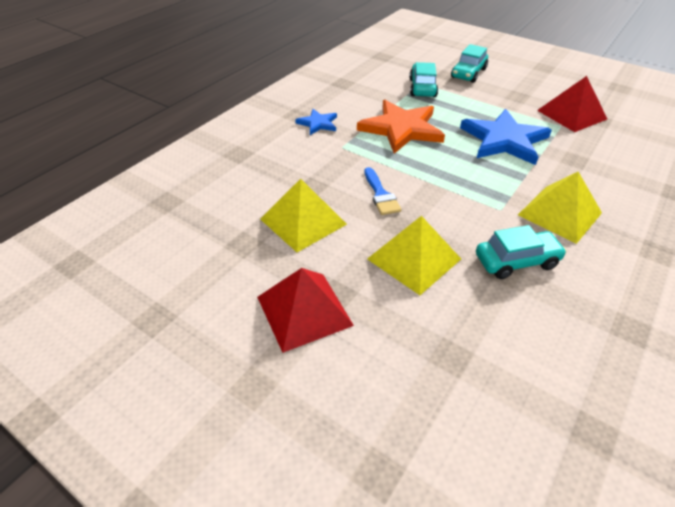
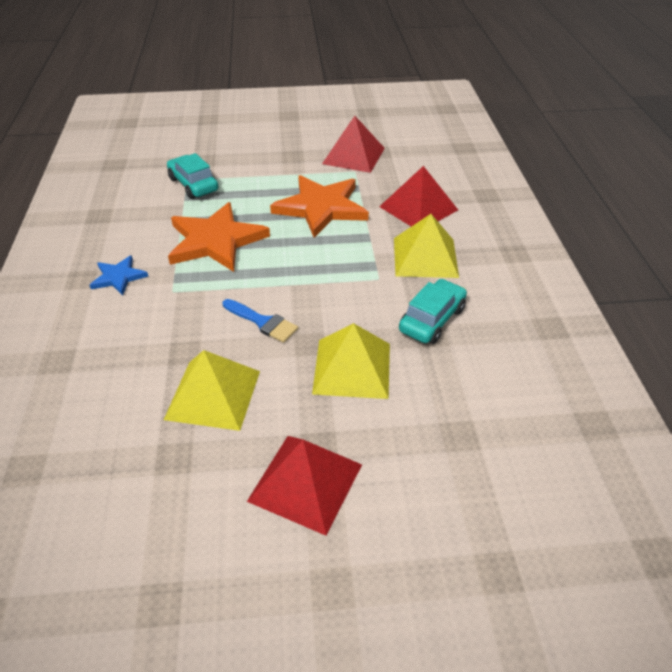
camera: 40 degrees left, 0 degrees up
turquoise car [451,44,488,83] -> none
blue star [460,109,552,165] -> orange star [270,175,369,238]
none -> red pyramid [379,166,458,227]

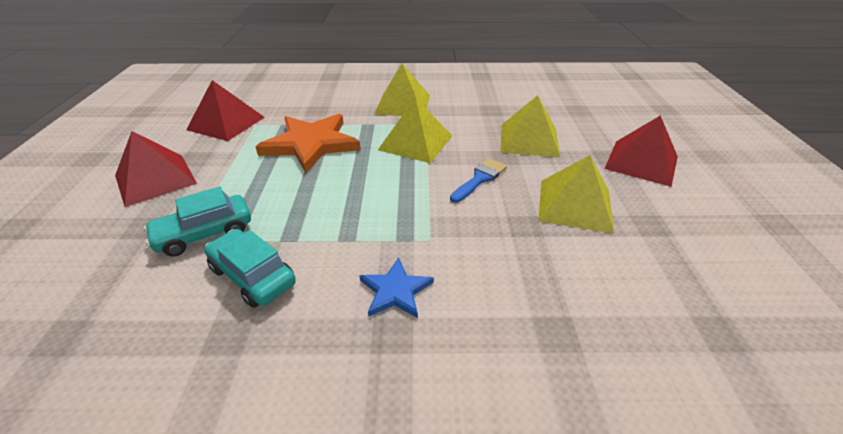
camera: 85 degrees left, 5 degrees down
orange star [168,202,270,272] -> none
red pyramid [379,166,458,227] -> red pyramid moved to [115,131,197,207]
turquoise car [399,279,467,344] -> turquoise car moved to [204,229,296,308]
none -> yellow pyramid [378,97,452,163]

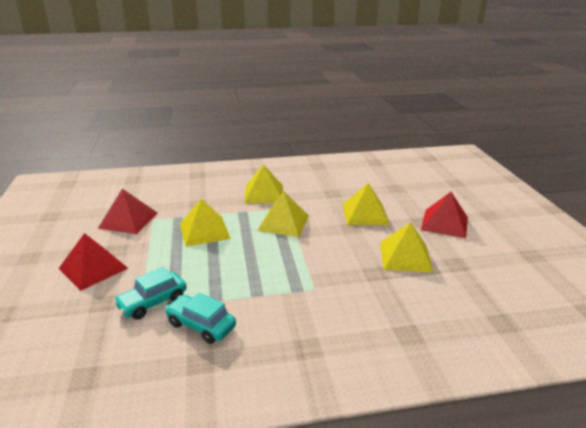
camera: 10 degrees left, 10 degrees down
orange star [255,114,361,173] -> yellow pyramid [180,199,231,247]
blue star [360,257,434,318] -> none
blue brush [450,158,507,203] -> none

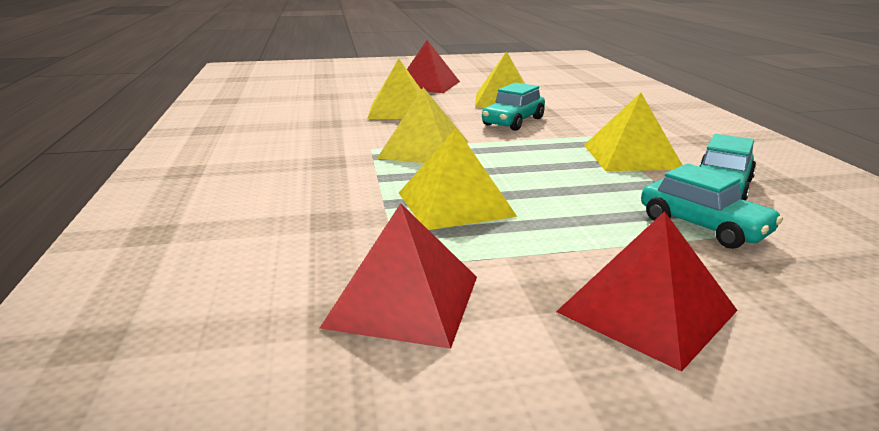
camera: 90 degrees left, 5 degrees down
yellow pyramid [244,164,283,204] -> yellow pyramid moved to [584,93,682,171]
none -> turquoise car [482,83,545,131]

